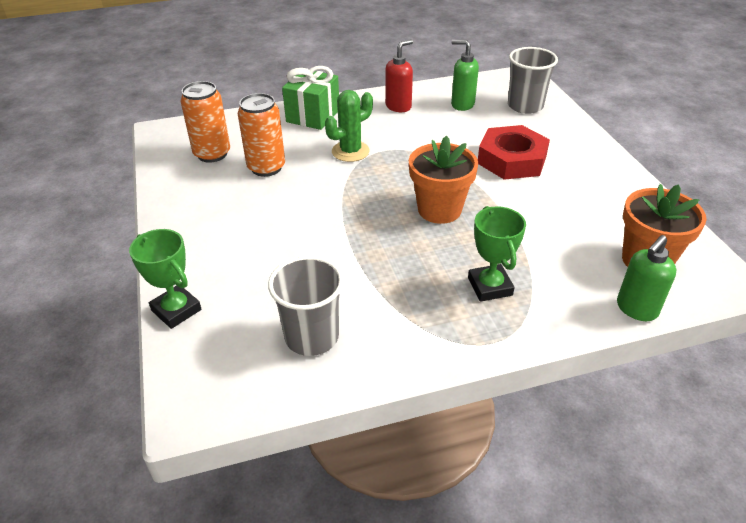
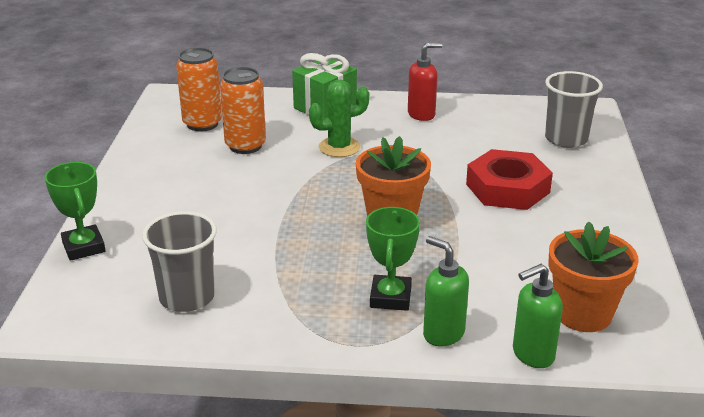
camera: 20 degrees right, 10 degrees down
green soap dispenser [451,40,479,111] -> green soap dispenser moved to [423,236,469,347]

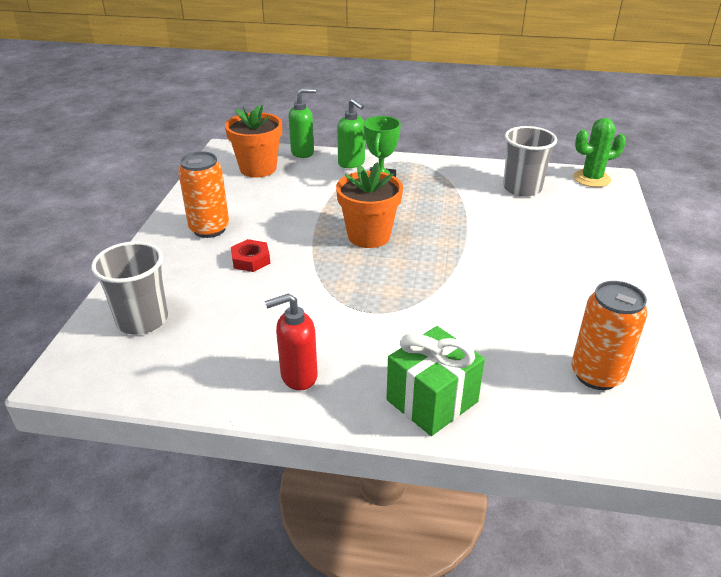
camera: 175 degrees left, 5 degrees up
green trophy [45,162,106,261] -> none
orange can [220,67,266,154] -> orange can moved to [178,151,229,238]
green cactus [309,80,369,157] -> green cactus moved to [573,118,626,187]
red nut [466,149,553,210] -> red nut [231,239,270,272], size x0.52

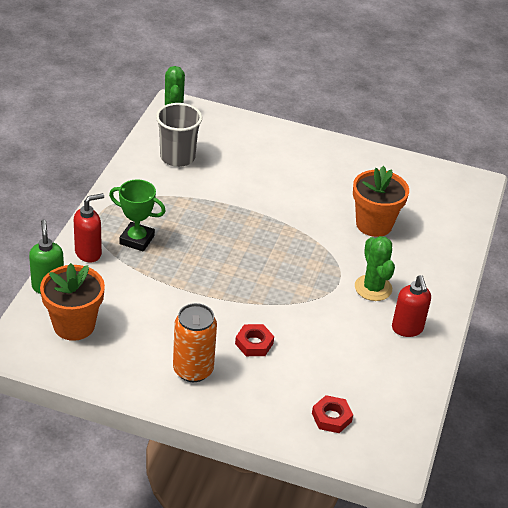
camera: 85 degrees left, 5 degrees up
grey cup [91,241,168,335] -> red nut [312,395,353,433]
orange flower pot [336,162,403,248] -> orange flower pot moved to [353,166,409,237]
green soap dispenser [337,99,365,168] -> red soap dispenser [74,193,104,262]
green gift [387,326,485,436] -> none
orange can [571,281,648,390] -> none
none -> green cactus [355,236,395,301]

